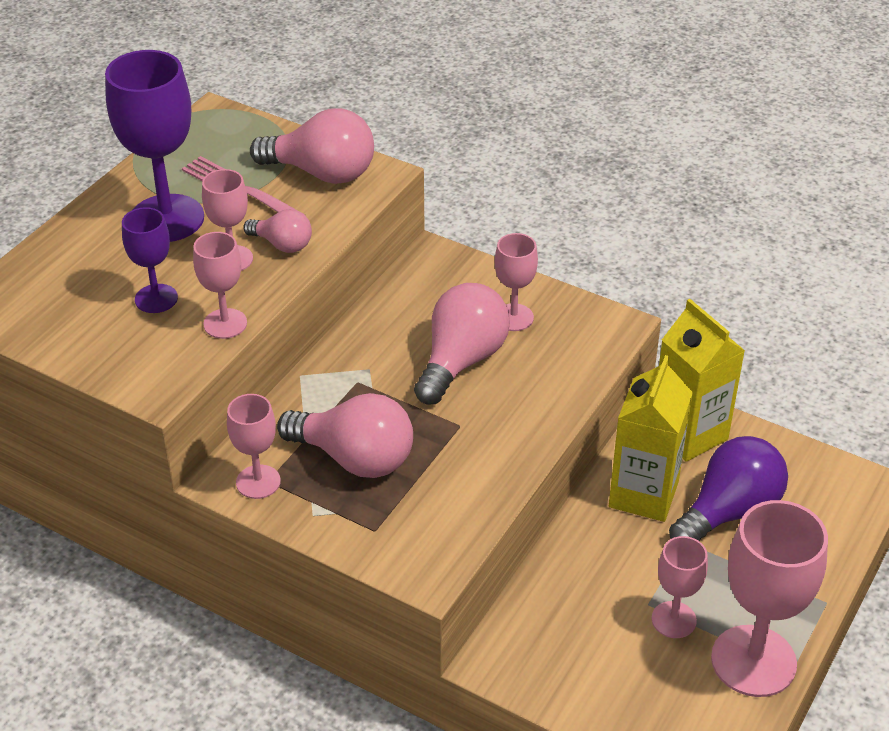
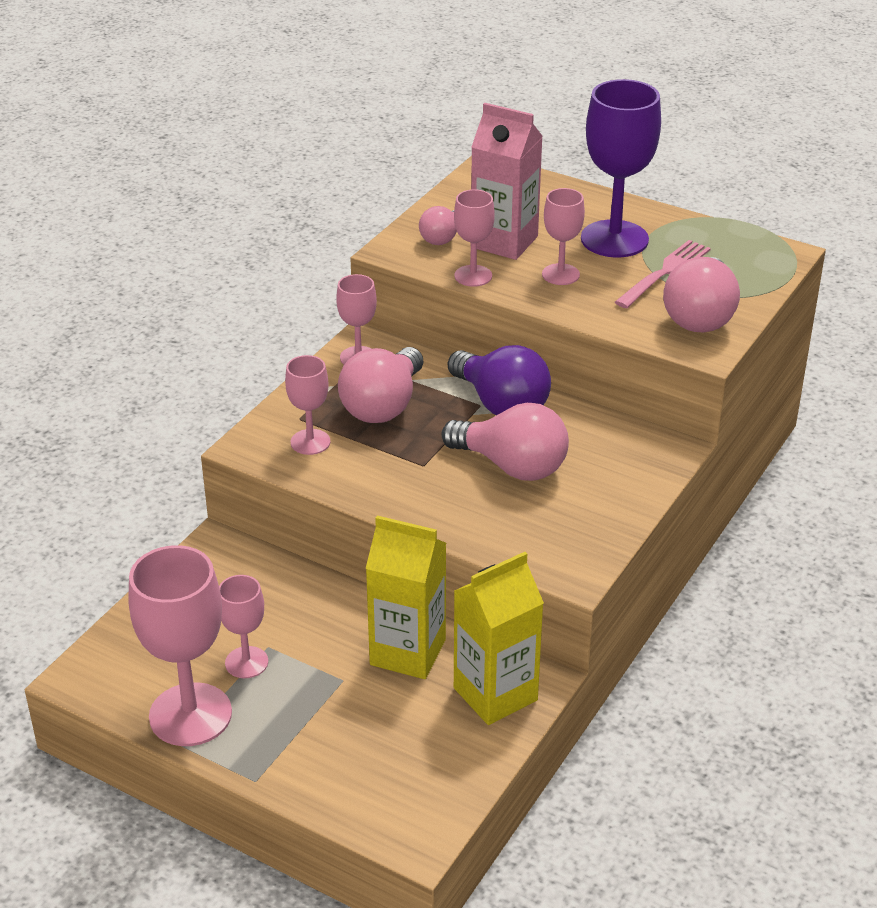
camera: 90 degrees right, 5 degrees down
purple goblet [122,207,178,313] -> pink carton [471,103,543,260]
pink light bulb [243,209,312,253] -> pink light bulb moved to [419,206,457,245]
pink goblet [495,233,538,331] -> pink goblet moved to [285,355,330,455]
purple light bulb [669,436,788,542] -> purple light bulb moved to [448,345,551,415]

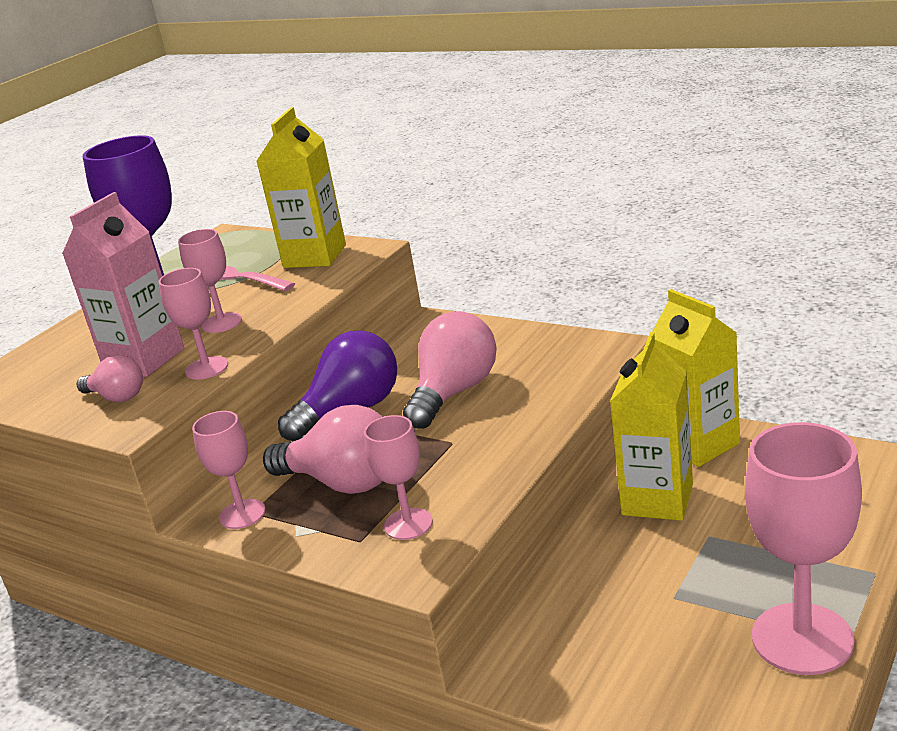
camera: 85 degrees left, 10 degrees down
pink goblet [219,575,268,678] -> none
pink light bulb [663,257,740,332] -> yellow carton [256,107,346,268]

